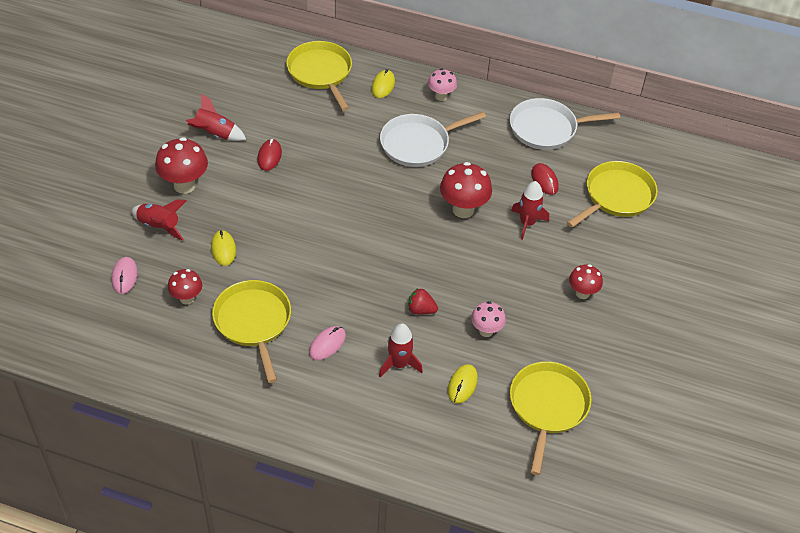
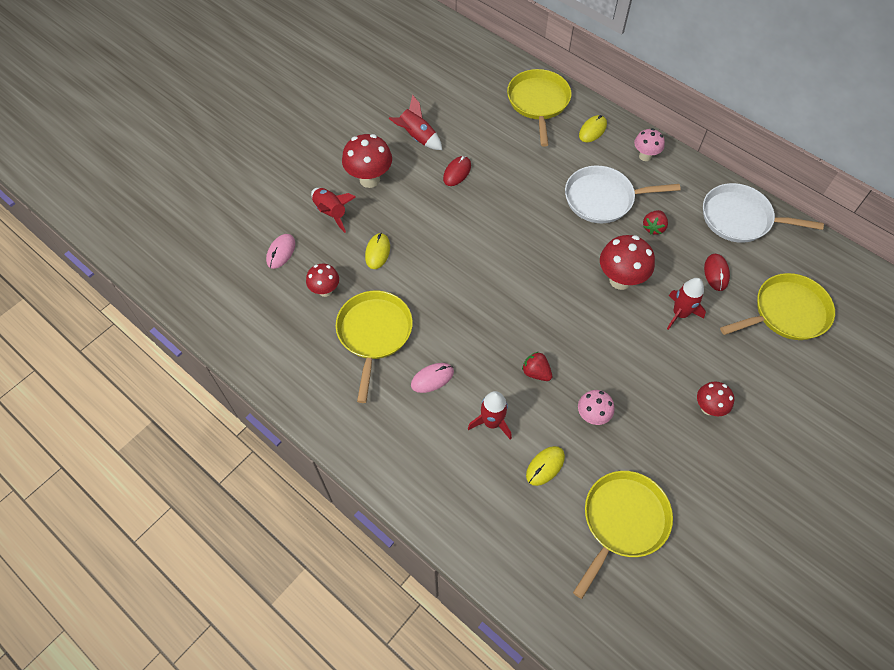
camera: 25 degrees right, 10 degrees up
none -> red strawberry [643,210,668,235]

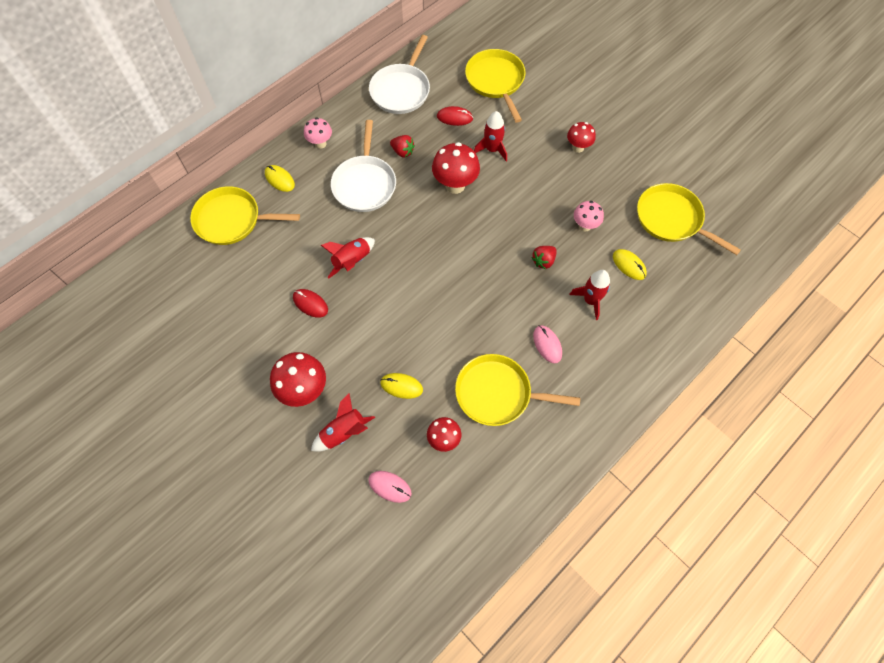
camera: 85 degrees left, 5 degrees up
red rocket [389,95,442,150] -> red rocket moved to [321,237,375,279]

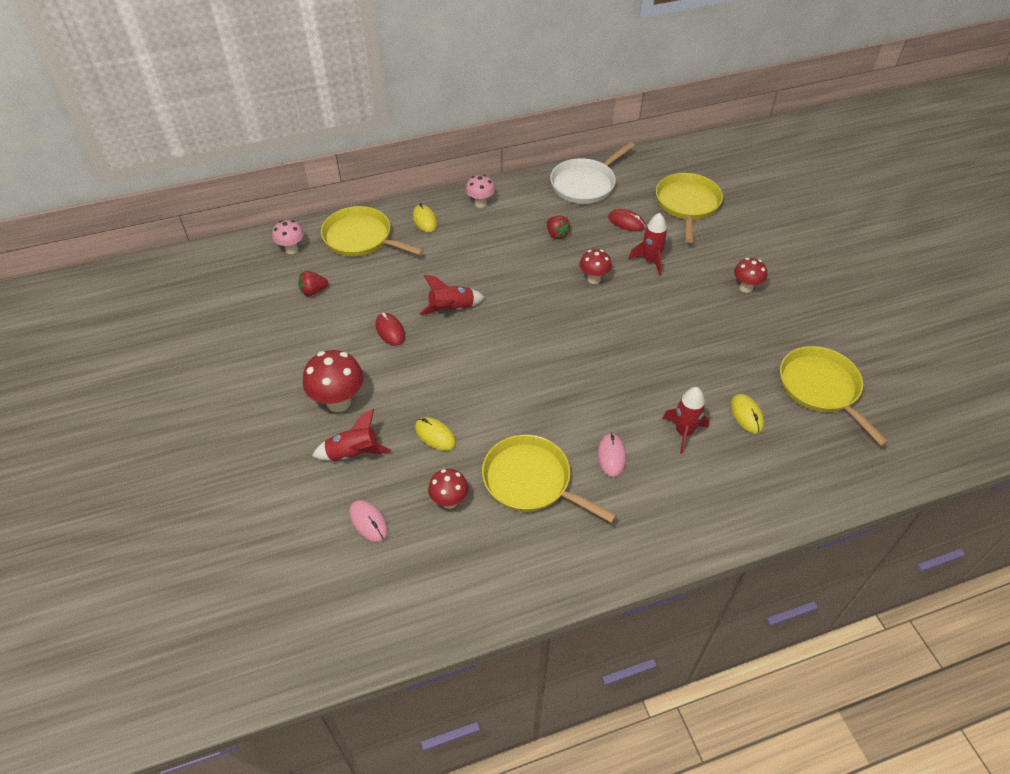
camera: 25 degrees right, 15 degrees down
white pan [331,120,396,212] -> none
red mushroom [432,142,480,194] -> red mushroom [579,249,612,284], size x0.61
red strawberry [531,246,557,269] -> red strawberry moved to [298,271,328,296]
pink mushroom [574,201,604,231] -> pink mushroom moved to [272,220,304,254]

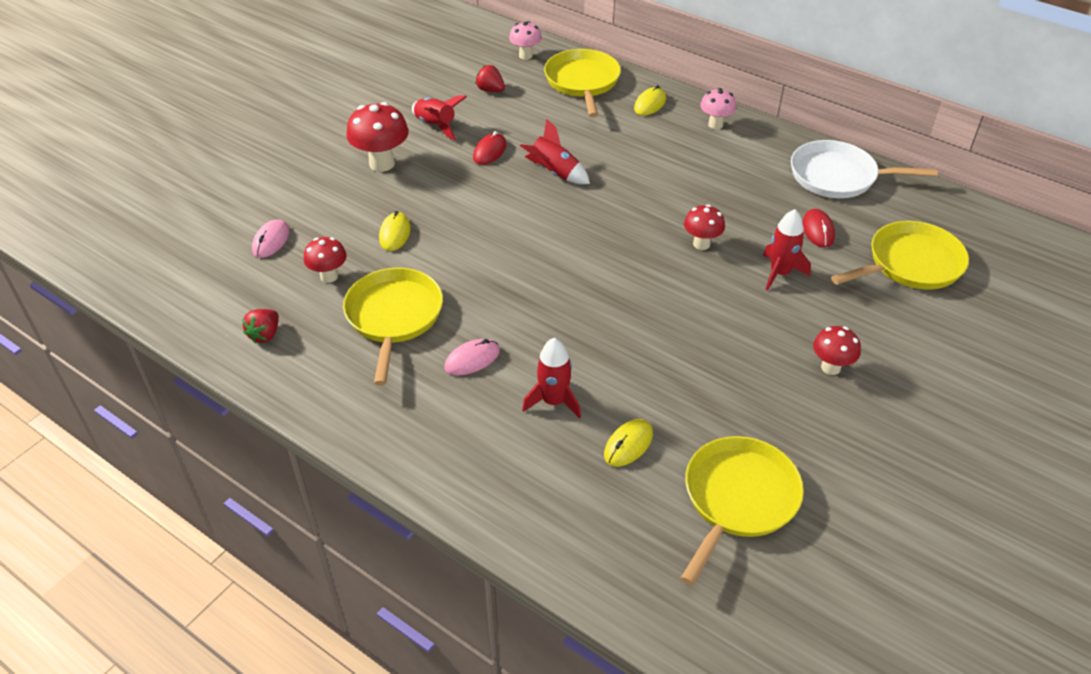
camera: 55 degrees right, 5 degrees down
red rocket [312,409,392,461] -> red rocket moved to [412,95,467,140]
red strawberry [547,216,571,239] -> red strawberry moved to [242,309,279,343]

